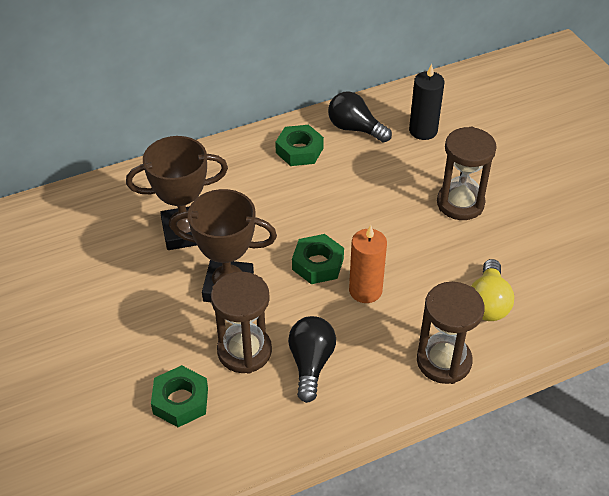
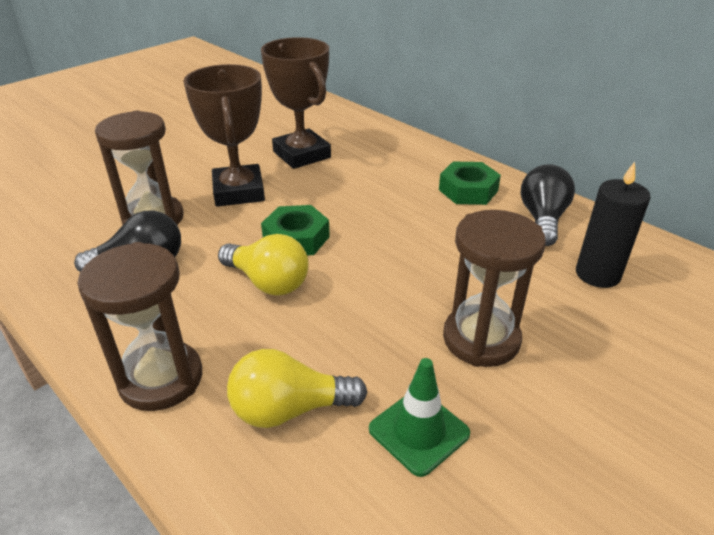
camera: 70 degrees right, 10 degrees down
green nut [151,365,208,427] -> none
orange candle [349,225,387,303] -> yellow light bulb [218,234,309,295]
none -> green traffic cone [369,358,470,477]

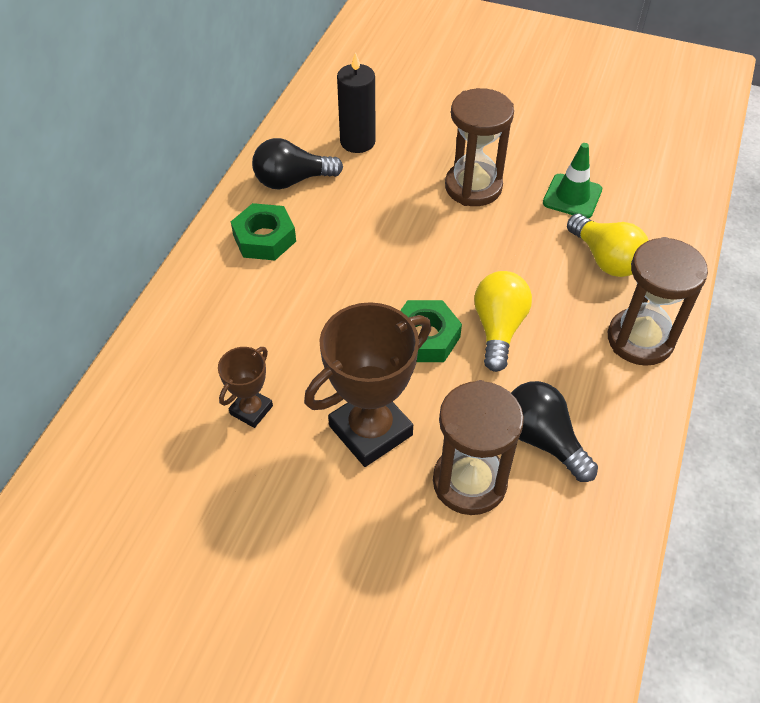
camera: 115 degrees left, 15 degrees up
brown trophy [261,37,331,169] -> brown trophy [218,347,273,428], size x0.52

